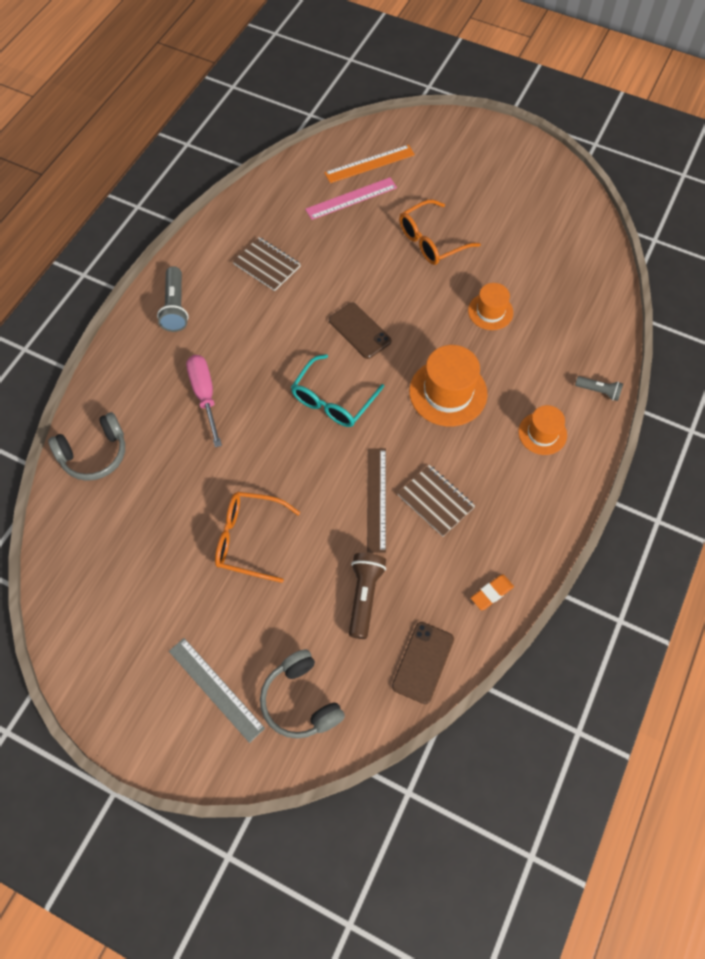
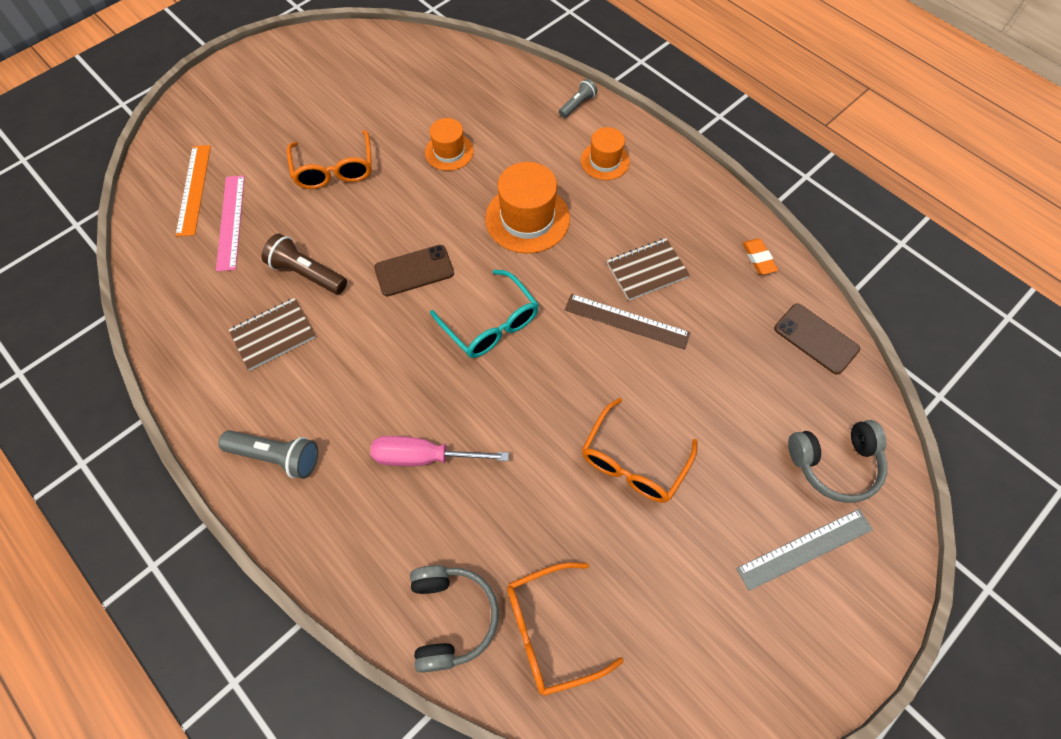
camera: 70 degrees left, 0 degrees up
brown flashlight [349,553,386,639] -> brown flashlight moved to [262,233,347,294]
none -> orange glasses [507,562,624,696]

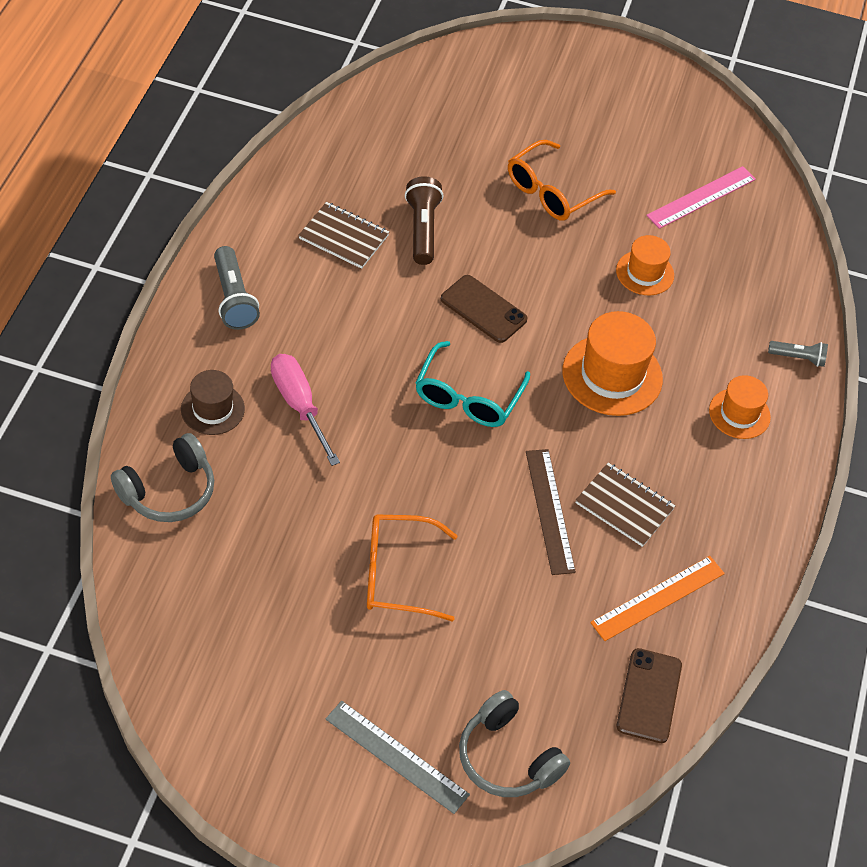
camera: 55 degrees right, 10 degrees down
orange ruler [175,145,211,236] -> orange ruler moved to [590,556,725,641]
pink ruler [216,175,245,272] -> pink ruler moved to [646,166,756,229]
orange glasses [507,562,624,696] -> none
orange eraser [742,239,778,275] -> none
none -> brown hat [181,370,245,435]

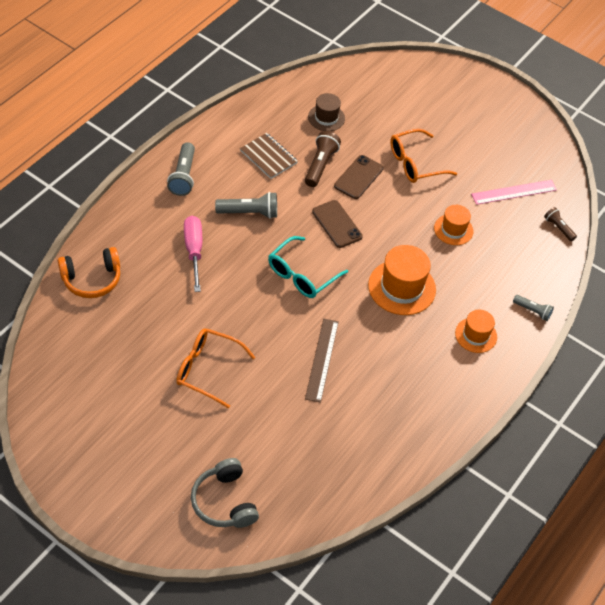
camera: 20 degrees right, 0 degrees up
grey headphones [111,433,214,522] -> orange headphones [58,247,120,298]
brown hat [181,370,245,435] -> brown hat moved to [308,93,345,131]
grey ruler [326,701,470,814] -> none
brown notebook [575,462,676,547] -> none
orange ruler [590,556,725,641] -> none
brown phone [617,648,682,743] -> brown phone moved to [334,155,384,199]
none -> grey flashlight [215,192,277,219]
none -> brown flashlight [544,207,577,241]

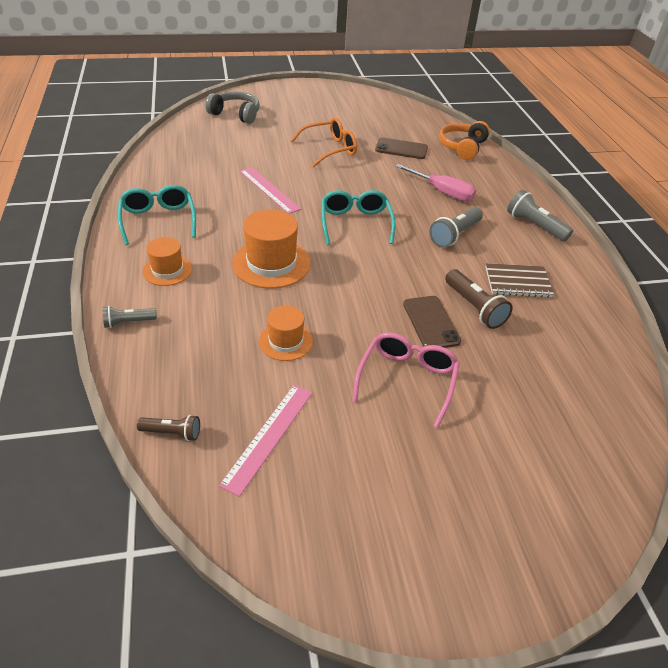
camera: 135 degrees right, 10 degrees down
brown ruler [305,318,339,403] -> pink ruler [240,167,301,214]
brown hat [308,93,345,131] -> none
brown phone [312,200,363,248] -> brown phone moved to [375,137,428,159]
orange glasses [390,129,457,183] -> pink glasses [352,332,460,428]
none -> turquoise glasses [118,185,196,245]

